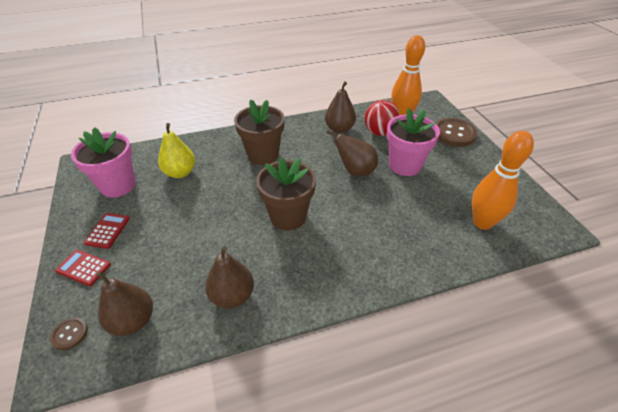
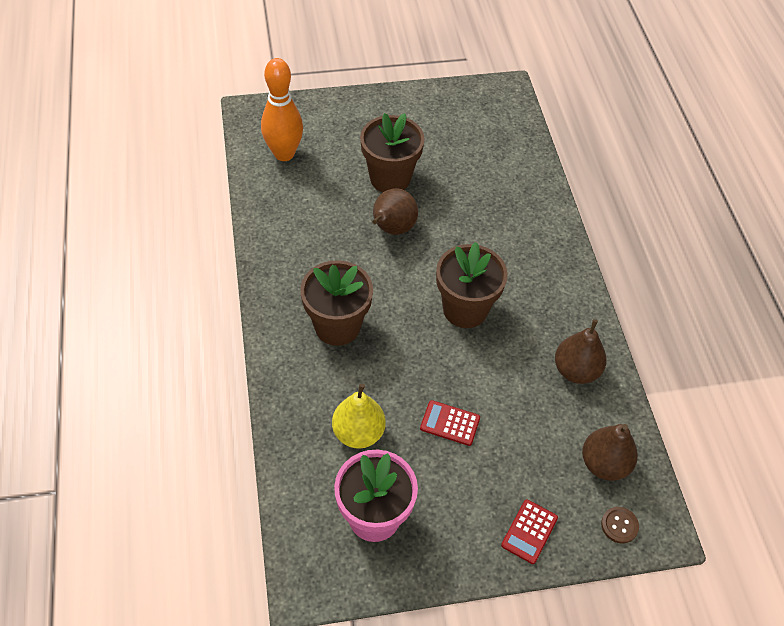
camera: 85 degrees left, 10 degrees up
red calculator [84,213,130,249] -> red calculator moved to [420,400,480,446]
brown pear [325,81,356,133] -> none
red ball [364,100,400,136] -> none
pink flower pot [387,108,440,176] -> brown flower pot [360,113,425,192]
brown button [435,118,477,147] -> none
orange bowling pin [472,130,534,230] -> none

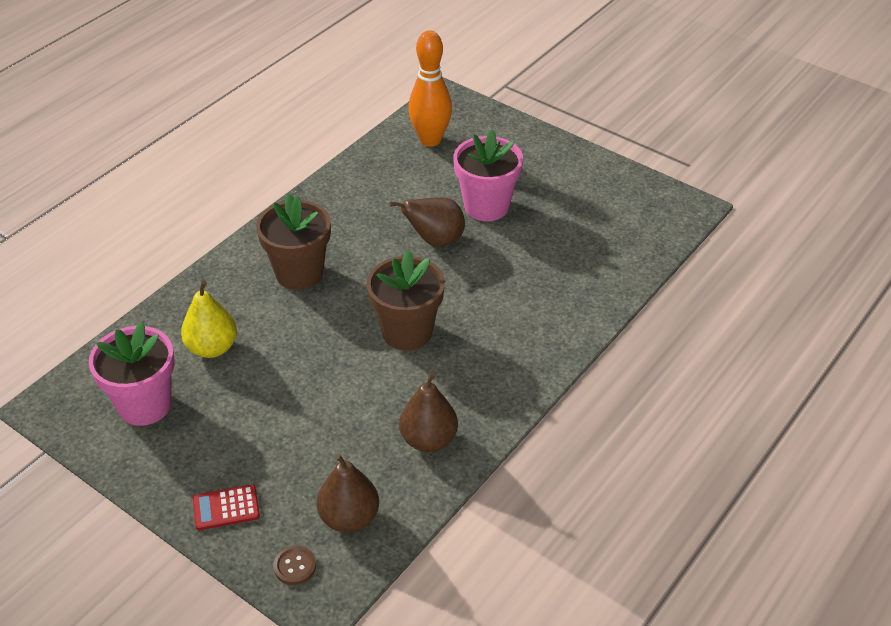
camera: 50 degrees right, 10 degrees down
brown flower pot [360,113,425,192] -> pink flower pot [453,129,523,221]
red calculator [420,400,480,446] -> none

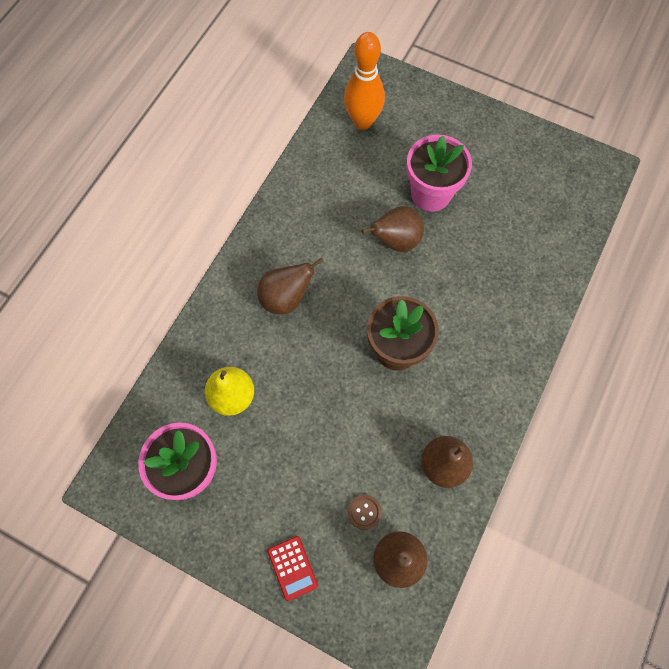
camera: 10 degrees left, 25 degrees up
red calculator [193,484,260,530] -> red calculator turned 90 degrees counterclockwise [267,536,318,601]
brown flower pot [256,194,331,290] -> brown pear [257,257,324,314]
brown button [273,546,316,585] -> brown button moved to [348,495,382,530]

